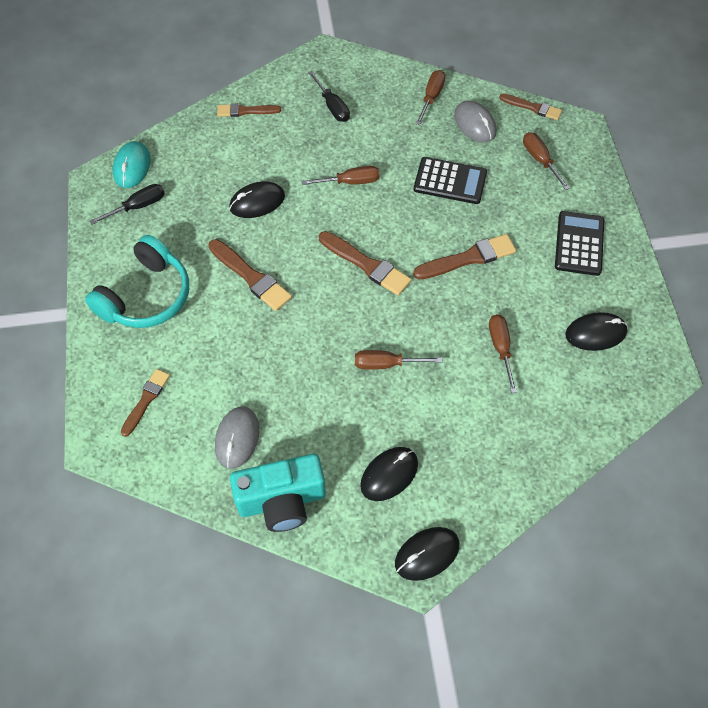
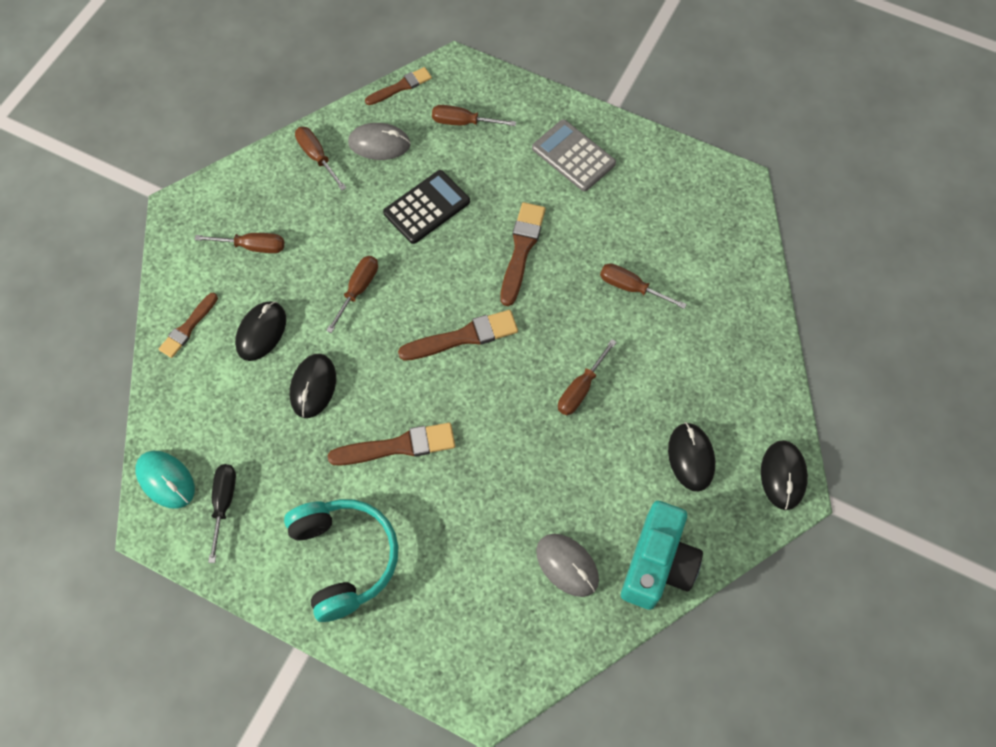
camera: 55 degrees left, 5 degrees up
brown brush [121,369,170,437] -> none
black screwdriver [308,71,350,122] -> brown screwdriver [194,233,284,253]
black calculator [555,211,604,276] -> grey calculator [532,119,616,191]
black mouse [565,312,628,351] -> black mouse moved to [235,301,286,361]

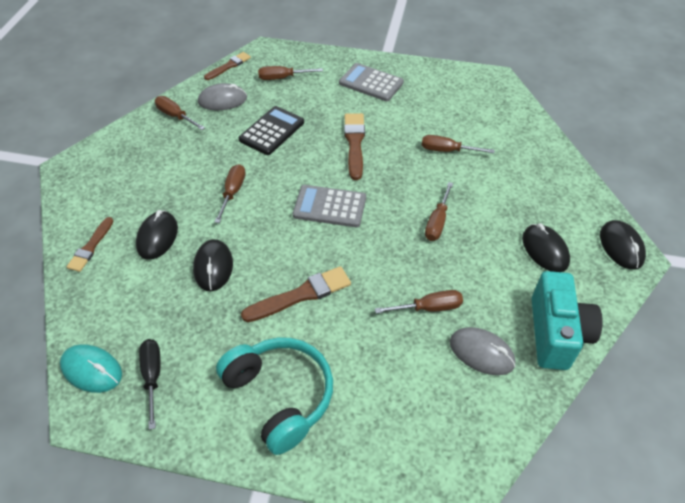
camera: 15 degrees left, 15 degrees down
brown screwdriver [194,233,284,253] -> brown screwdriver moved to [375,290,463,314]
brown brush [398,310,518,361] -> grey calculator [293,185,366,227]

